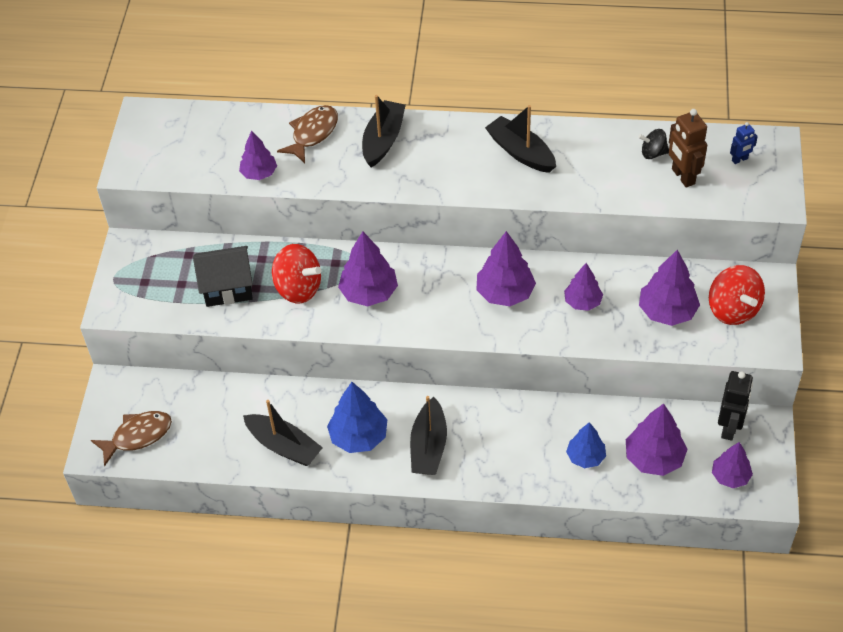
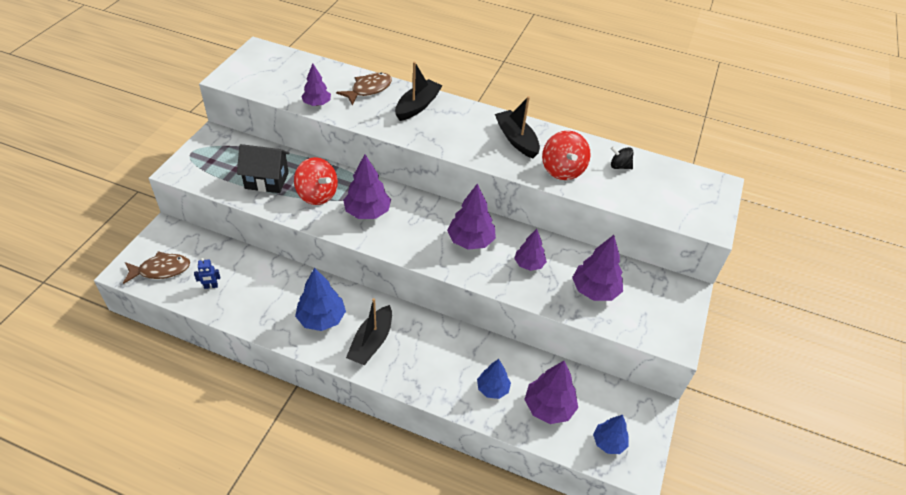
camera: 10 degrees right, 5 degrees down
black boat [243,400,323,466] -> none
brown robot [669,109,707,188] -> none
red spinning top [709,265,765,325] -> red spinning top moved to [542,131,591,180]
purple tree [712,442,753,488] -> blue tree [593,415,629,454]
black robot [718,371,753,441] -> none
blue robot [730,122,758,164] -> blue robot moved to [194,258,220,289]

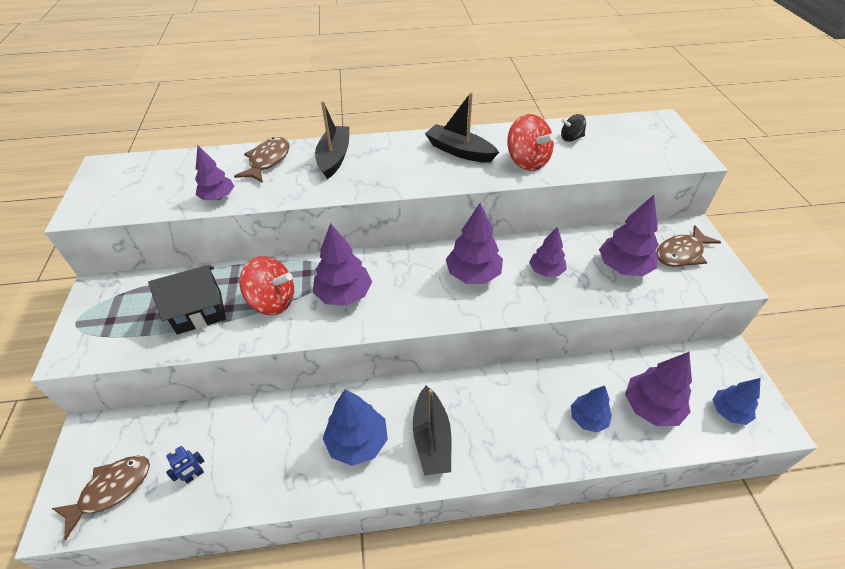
camera: 25 degrees left, 0 degrees up
none -> brown fish [657,225,721,267]

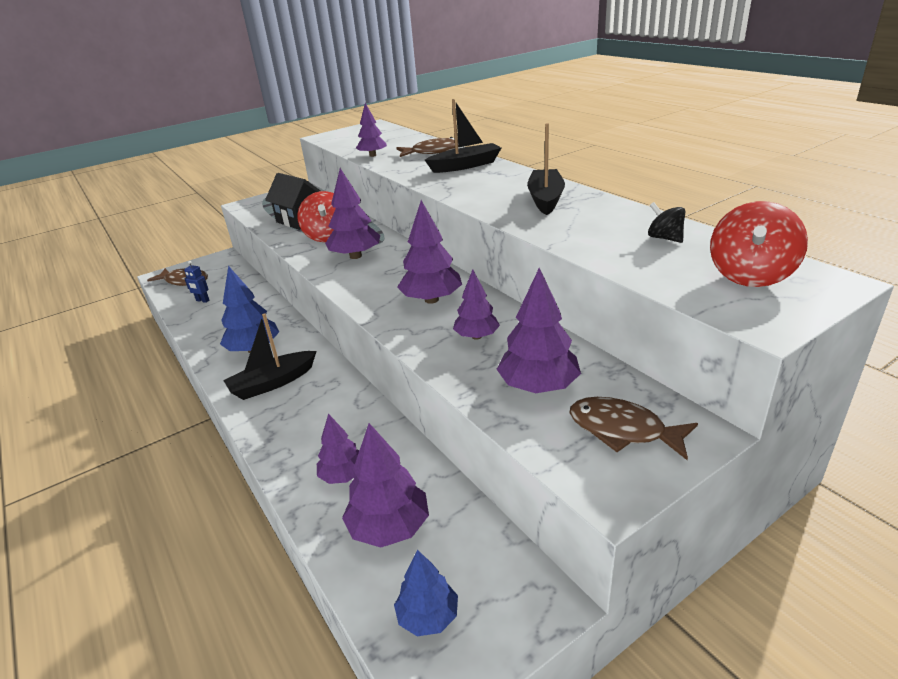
camera: 65 degrees right, 15 degrees down
red spinning top [507,114,556,171] -> red spinning top moved to [710,201,808,287]
blue tree [571,386,612,432] -> purple tree [317,414,359,484]

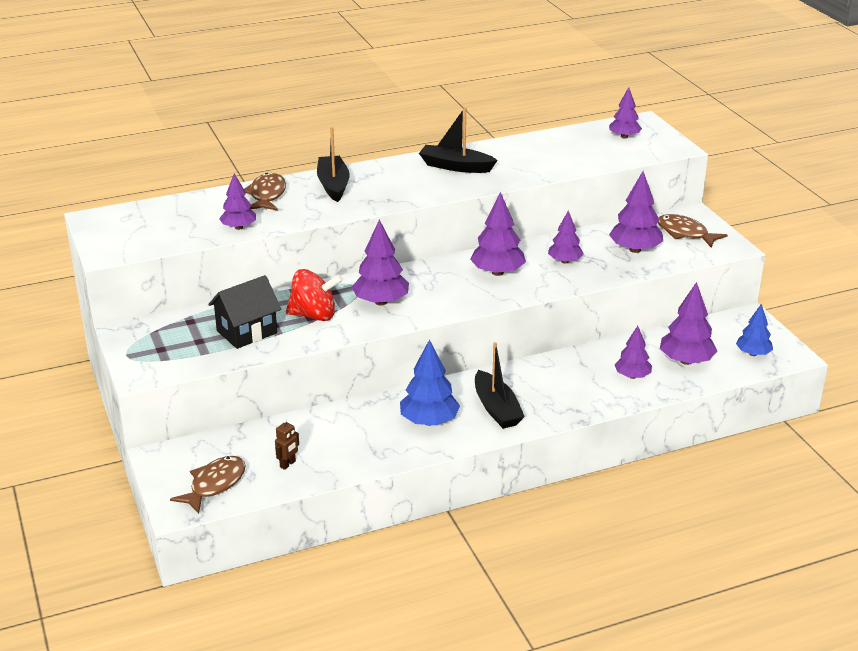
camera: 80 degrees left, 0 degrees up
blue robot [184,261,209,303] -> brown robot [275,419,299,470]
brown fish [570,397,698,460] -> brown fish turned 90 degrees clockwise [658,214,727,248]
black spinning top [648,202,685,243] -> none
red spinning top [710,201,808,287] -> purple tree [609,87,642,139]

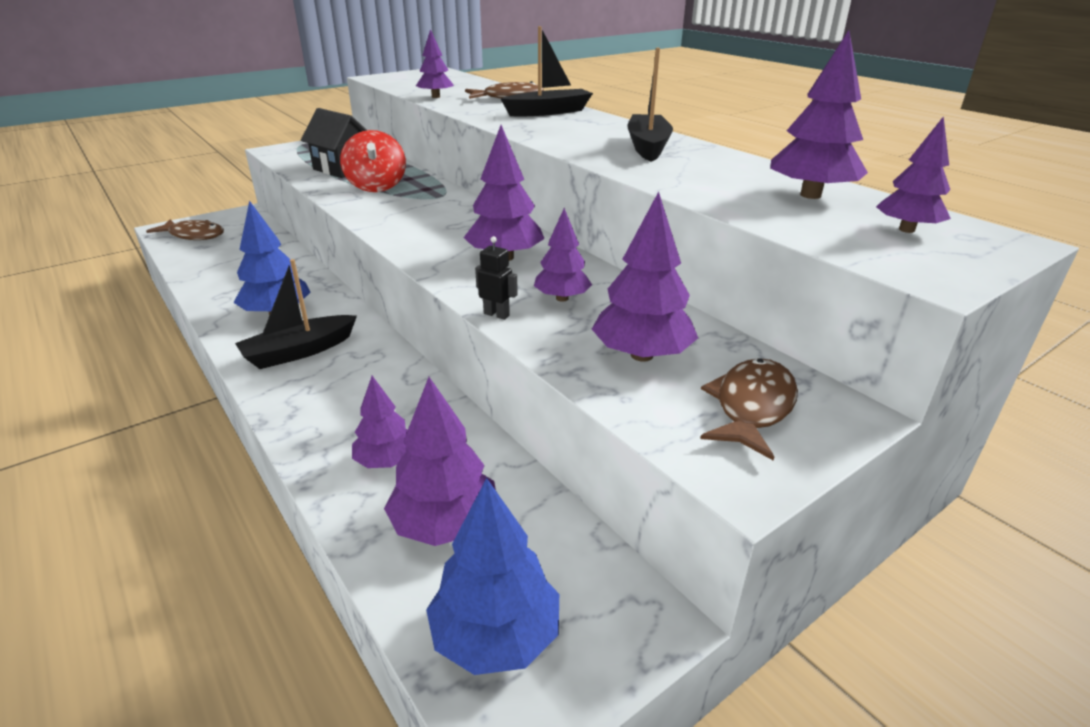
camera: 75 degrees right, 0 degrees up
brown robot [275,419,299,470] -> none
purple tree [352,220,409,305] -> purple tree moved to [770,30,868,199]
blue tree [736,304,773,356] -> blue tree [426,478,559,675], size x1.54
none -> black robot [475,236,518,320]

